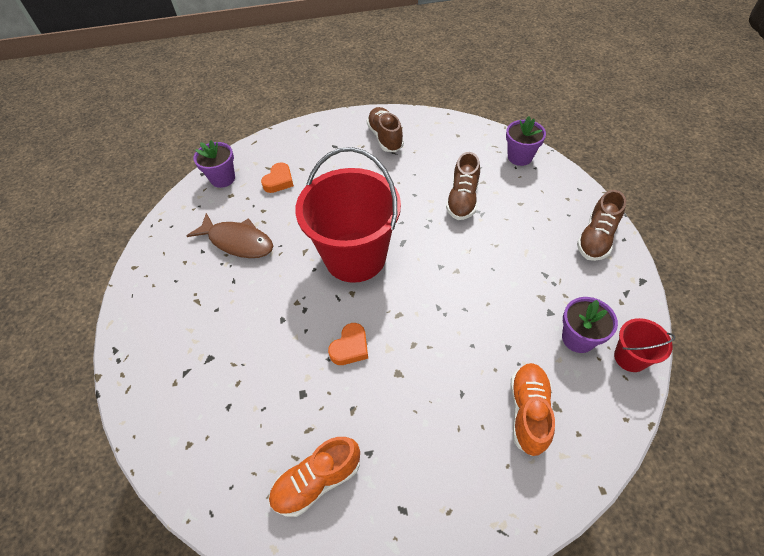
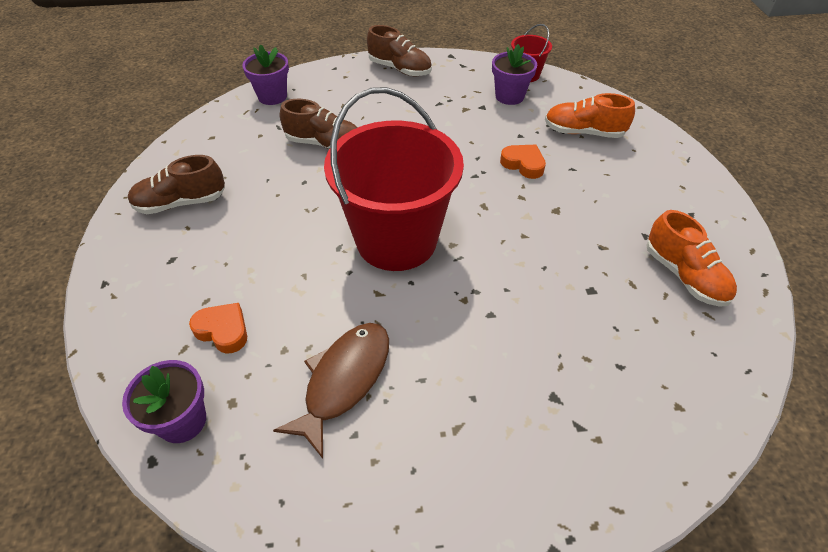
camera: 90 degrees left, 5 degrees down
orange heart [328,323,368,365] -> orange heart moved to [500,145,546,179]

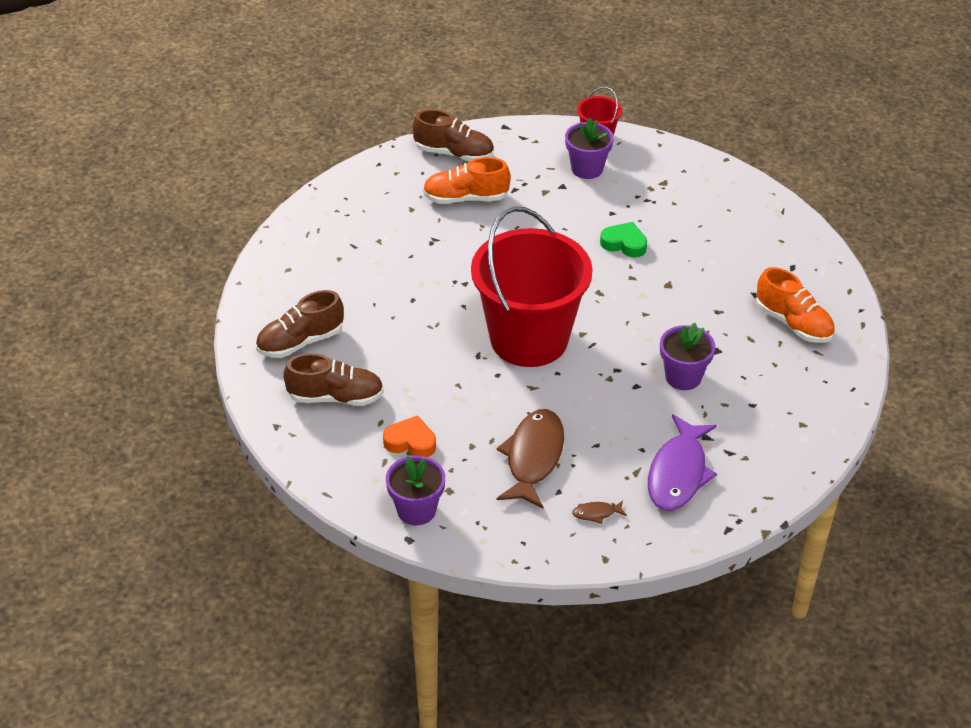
camera: 15 degrees left, 5 degrees down
purple flower pot [242,44,289,105] -> purple flower pot moved to [660,323,715,390]
brown shoe [280,99,358,149] -> brown shoe moved to [283,353,384,406]
orange heart [500,145,546,179] -> green heart [600,222,647,258]
orange shoe [545,93,635,138] -> orange shoe moved to [423,157,511,204]
none -> brown fish [572,500,627,524]
none -> purple fish [648,414,717,511]

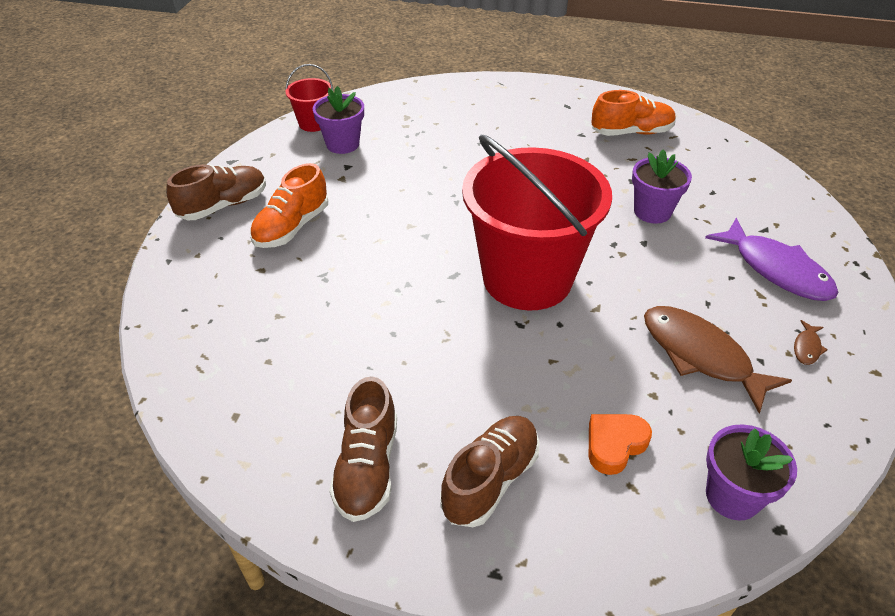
camera: 55 degrees left, 0 degrees up
green heart [600,222,647,258] -> none

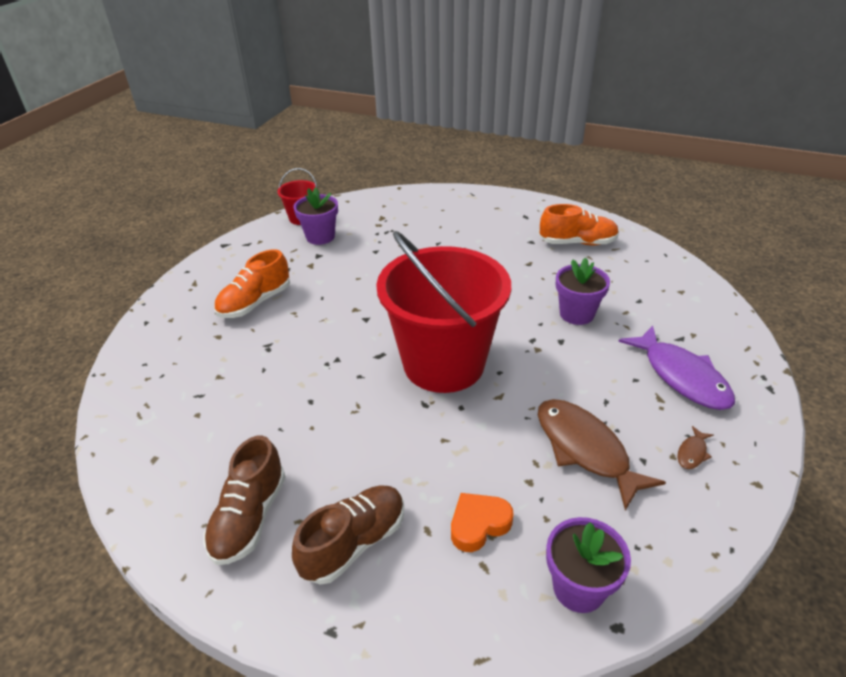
camera: 10 degrees right, 5 degrees down
brown shoe [166,164,266,220] -> none

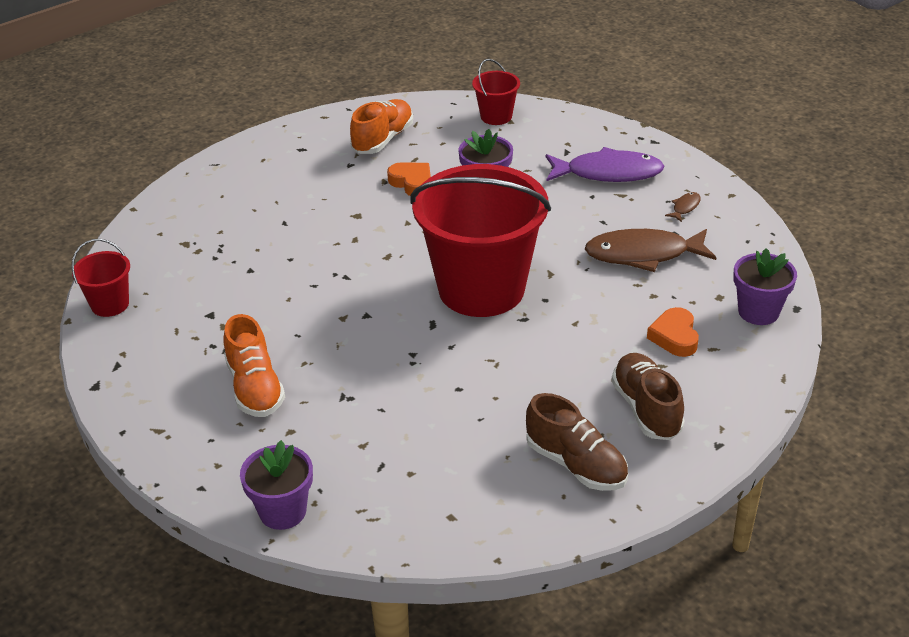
camera: 60 degrees left, 0 degrees up
purple flower pot [294,187,338,245] -> purple flower pot moved to [240,440,313,530]
brown fish [678,426,713,469] -> brown fish turned 120 degrees counterclockwise [665,192,701,222]
none -> orange heart [387,162,431,196]
none -> red bucket [472,59,520,125]

